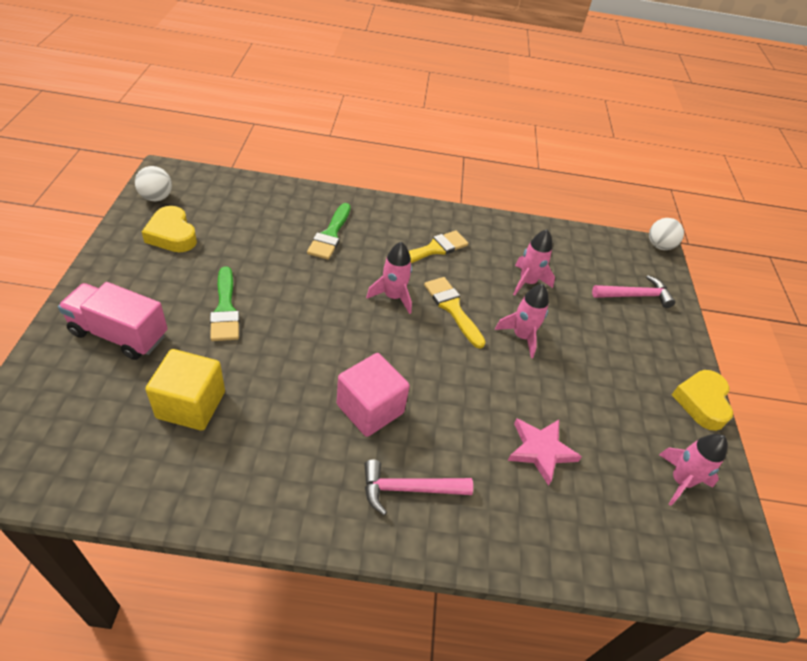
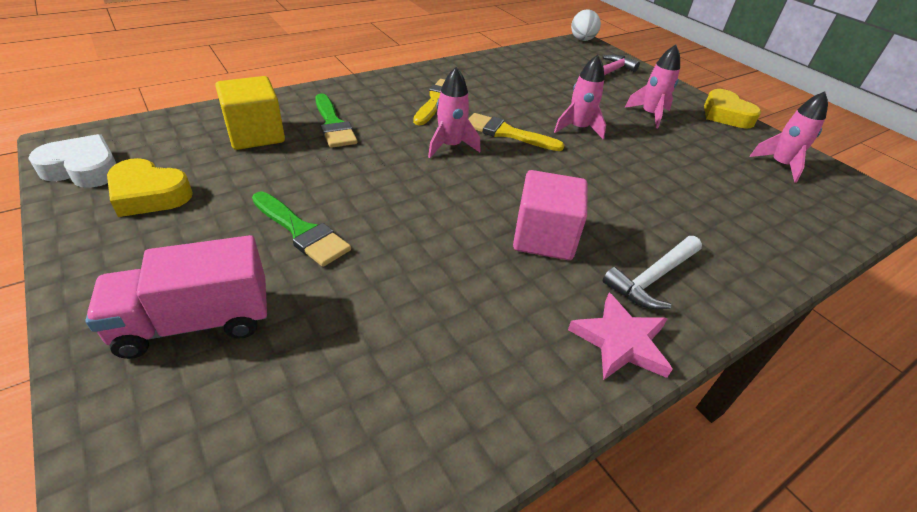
camera: 35 degrees left, 5 degrees down
white ball [135,166,172,201] -> white heart [28,134,116,188]
yellow cube [145,349,225,430] -> yellow cube moved to [215,76,285,150]
pink hammer [364,460,473,515] -> white hammer [603,236,702,309]
pink star [508,418,582,486] -> pink star moved to [568,293,673,380]
pink rocket [513,229,555,296] -> pink rocket moved to [625,45,680,128]

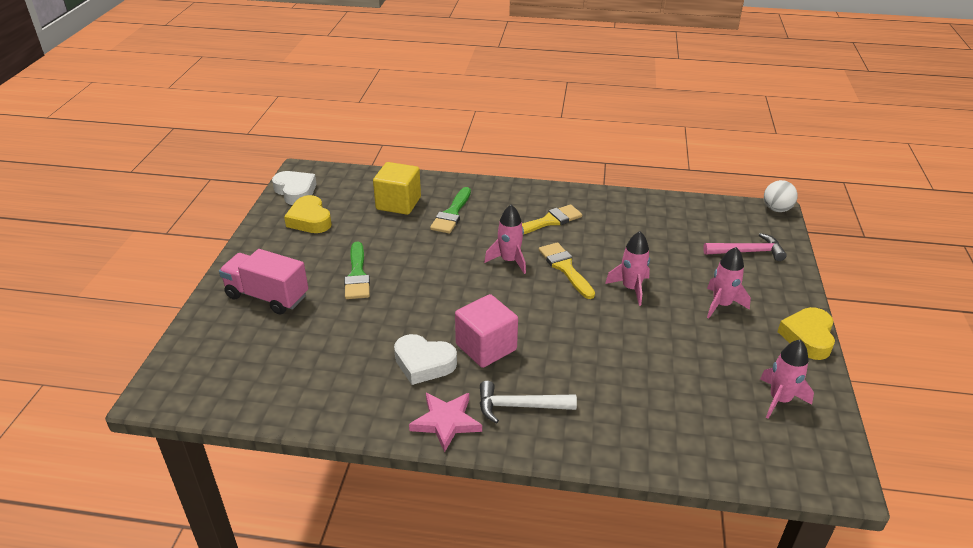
camera: 45 degrees right, 5 degrees down
none -> white heart [394,334,457,385]

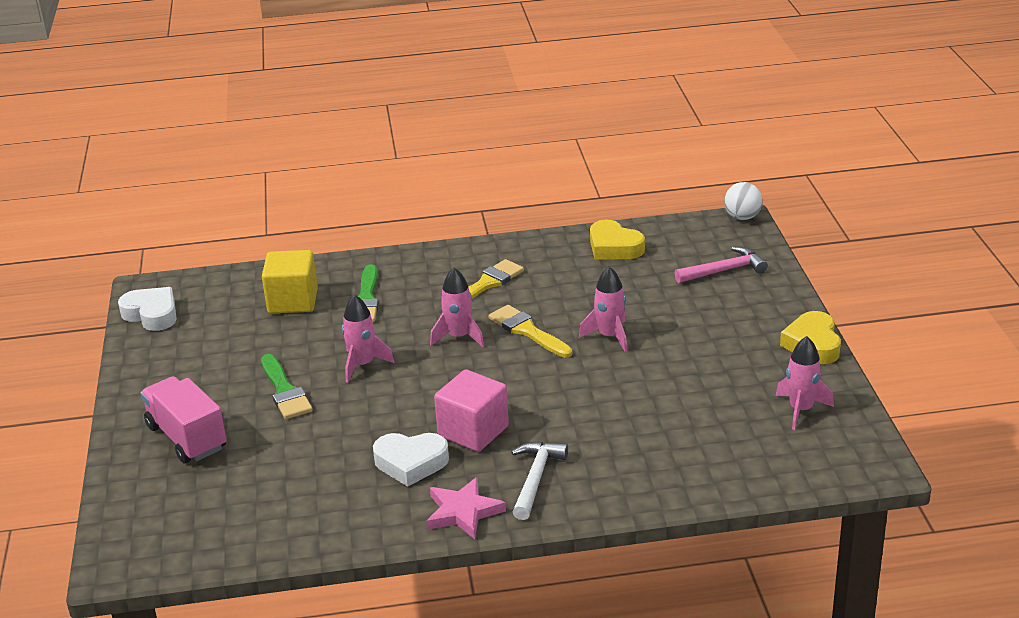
camera: 15 degrees left, 5 degrees down
pink truck [219,249,308,315] -> pink truck turned 45 degrees clockwise [140,376,227,463]
yellow heart [284,195,332,233] -> yellow heart moved to [590,220,645,260]
white hammer [480,381,577,424] -> white hammer turned 120 degrees clockwise [511,441,568,520]
pink rocket [707,247,751,319] -> pink rocket moved to [342,294,394,382]

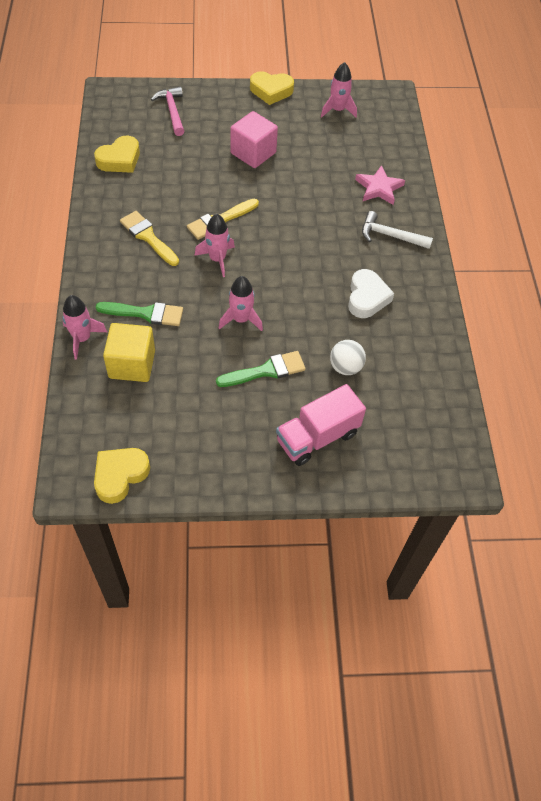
camera: 90 degrees left, 25 degrees up
white heart [118,287,177,331] -> yellow heart [94,448,150,504]
pink star [426,477,506,539] -> pink star moved to [355,165,405,205]
pink cube [434,370,509,452] -> pink cube moved to [230,111,278,168]
pink rocket [579,267,627,352] -> pink rocket moved to [62,295,107,360]
white ball [724,182,762,220] -> white ball moved to [330,340,366,375]

